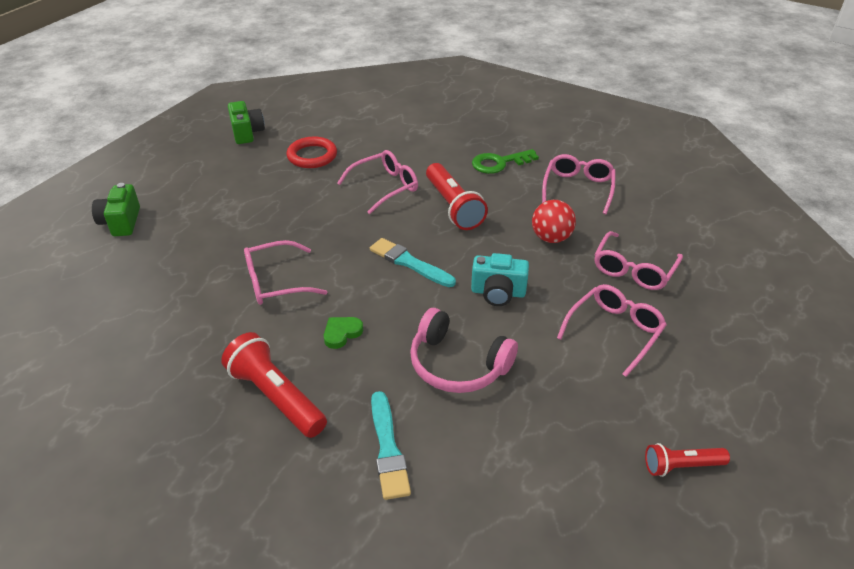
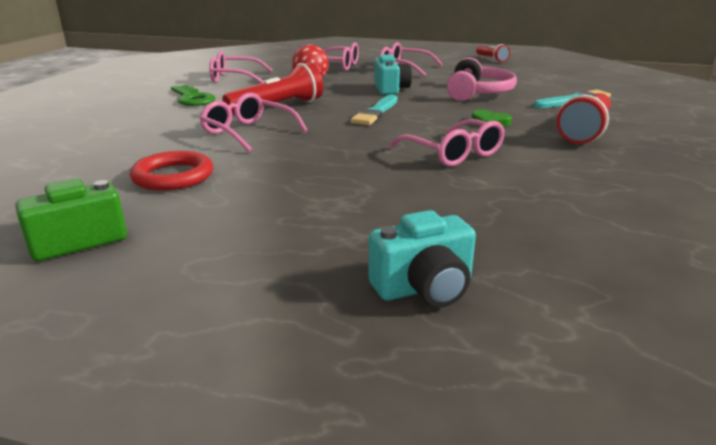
camera: 105 degrees left, 15 degrees down
green camera [92,183,140,236] -> turquoise camera [368,210,476,308]

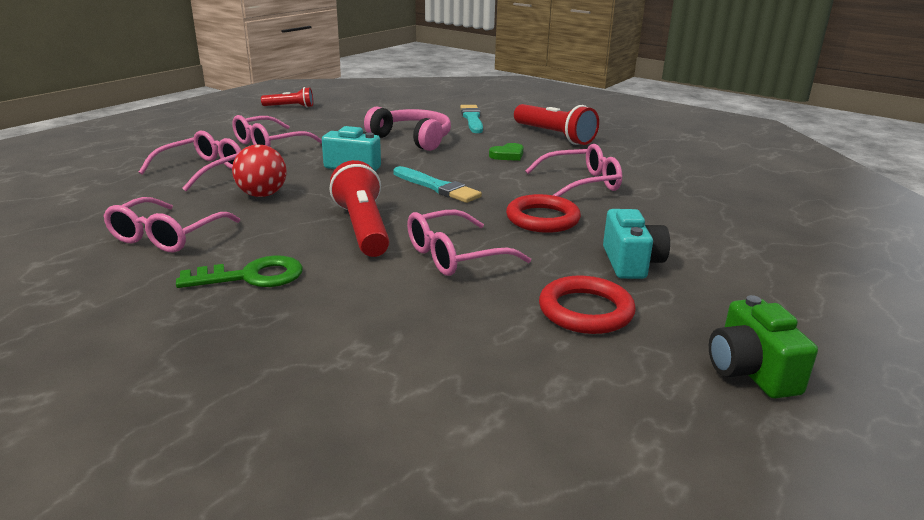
camera: 70 degrees left, 0 degrees up
turquoise camera [368,210,476,308] -> turquoise camera moved to [603,209,670,279]
none -> red ring [506,194,581,233]

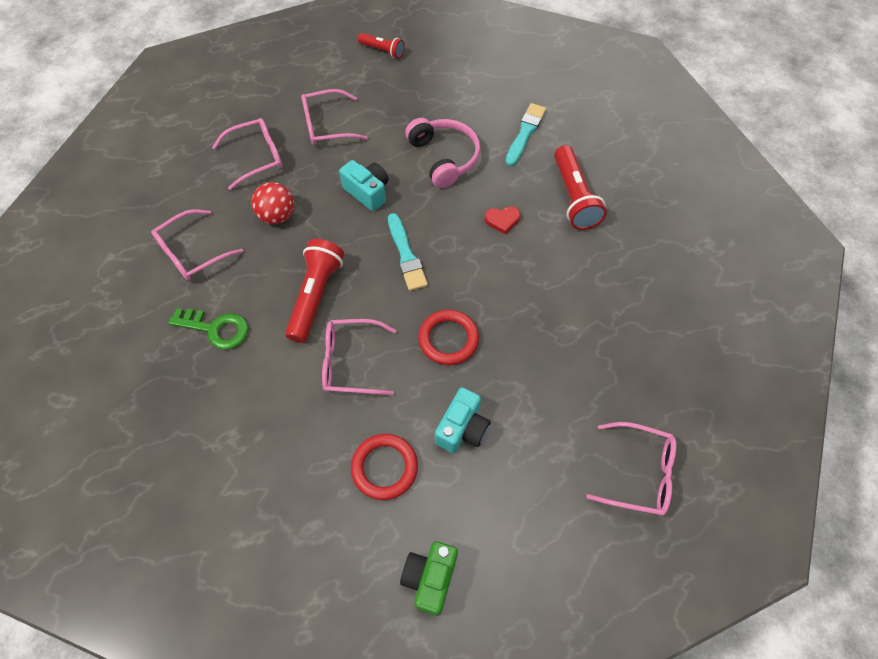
camera: 30 degrees right, 35 degrees up
green heart [489,143,524,161] -> red heart [485,206,520,235]
pink glasses [525,144,622,197] -> pink glasses moved to [586,422,677,516]

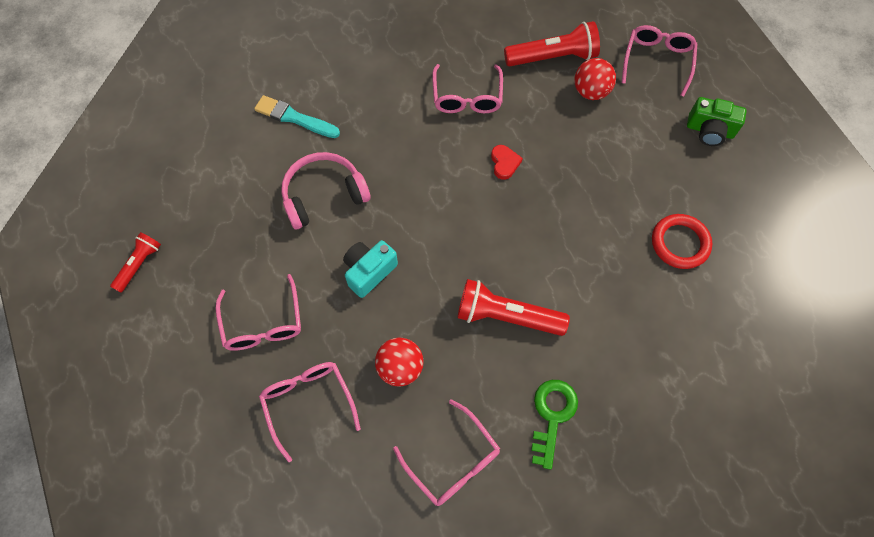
camera: 90 degrees left, 5 degrees up
pink glasses [322,319,397,395] -> pink glasses moved to [432,64,503,113]
turquoise brush [388,213,428,291] -> none
green camera [400,541,458,616] -> green camera moved to [687,97,747,146]
red ring [418,310,479,365] -> none
turquoise camera [435,387,491,453] -> none
red heart [485,206,520,235] -> red heart moved to [491,145,523,180]
red flashlight [554,145,607,230] -> red flashlight moved to [504,21,600,67]
none -> red ball [574,58,616,100]

